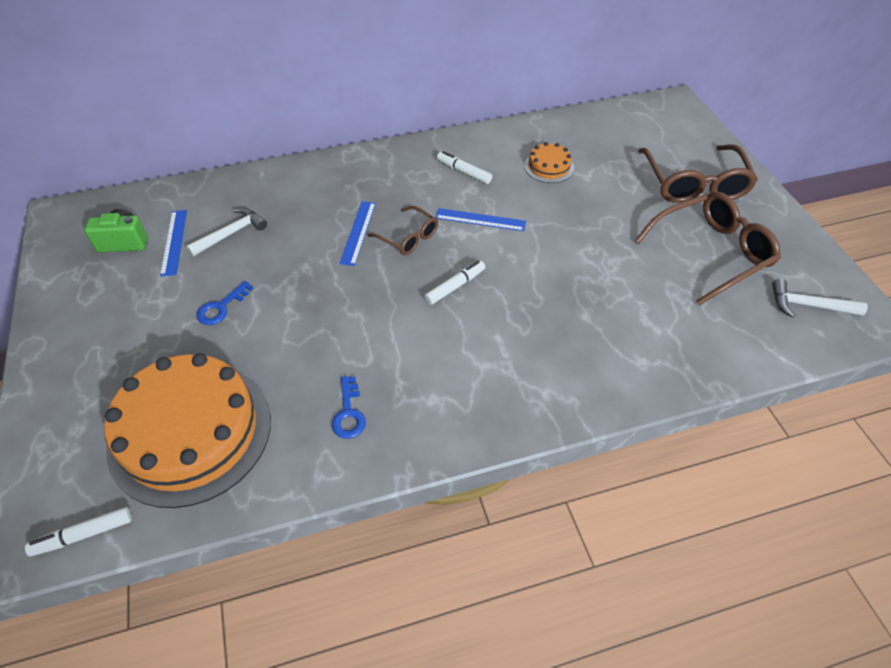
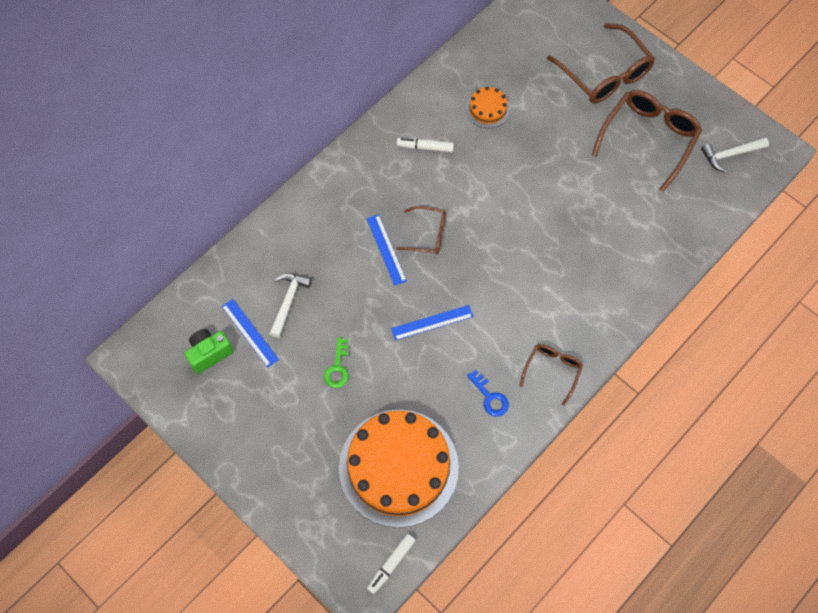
camera: 30 degrees left, 15 degrees up
blue key [196,281,253,325] -> green key [324,337,349,388]
white marker [424,260,485,305] -> none
blue ruler [435,208,526,231] -> blue ruler moved to [391,305,473,341]
none -> brown glasses [520,344,583,406]

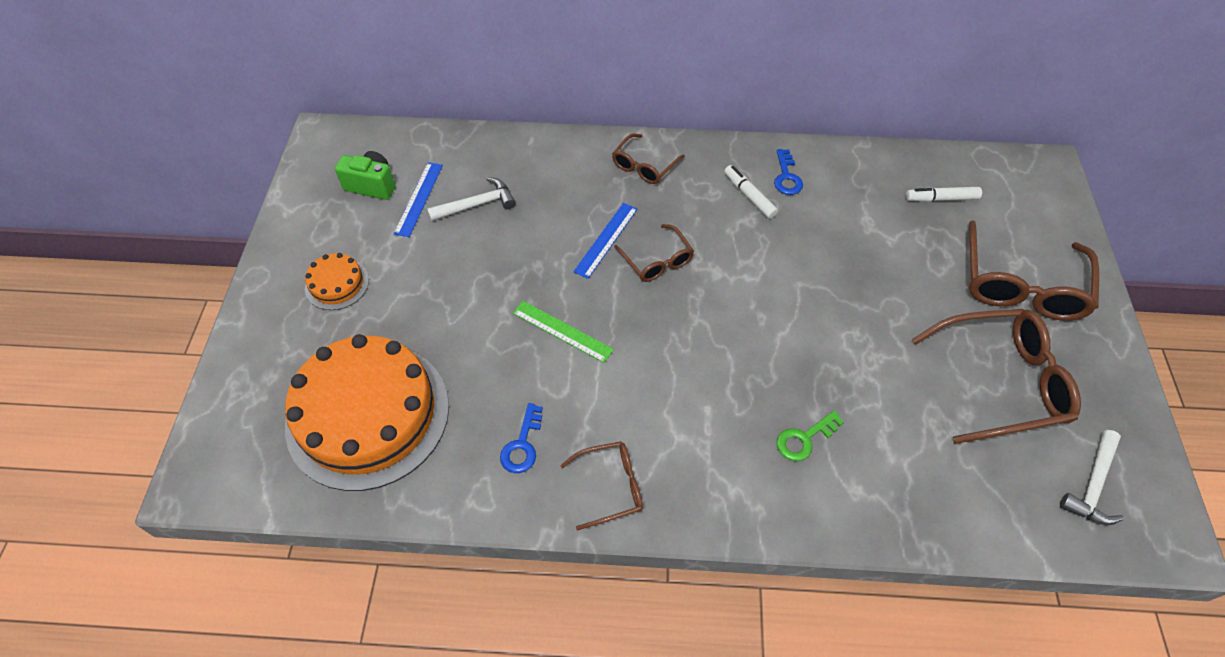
camera: 50 degrees right, 10 degrees down
green key [324,337,349,388] -> green key moved to [776,410,844,461]
white marker [367,534,415,594] -> white marker moved to [906,187,982,202]
blue ruler [391,305,473,341] -> green ruler [513,301,614,363]
orange cake [466,87,510,128] -> orange cake moved to [305,253,369,310]
white hammer [701,137,769,172] -> white hammer turned 90 degrees counterclockwise [1060,430,1124,525]
none -> brown glasses [612,134,685,184]
none -> blue key [774,149,803,195]

